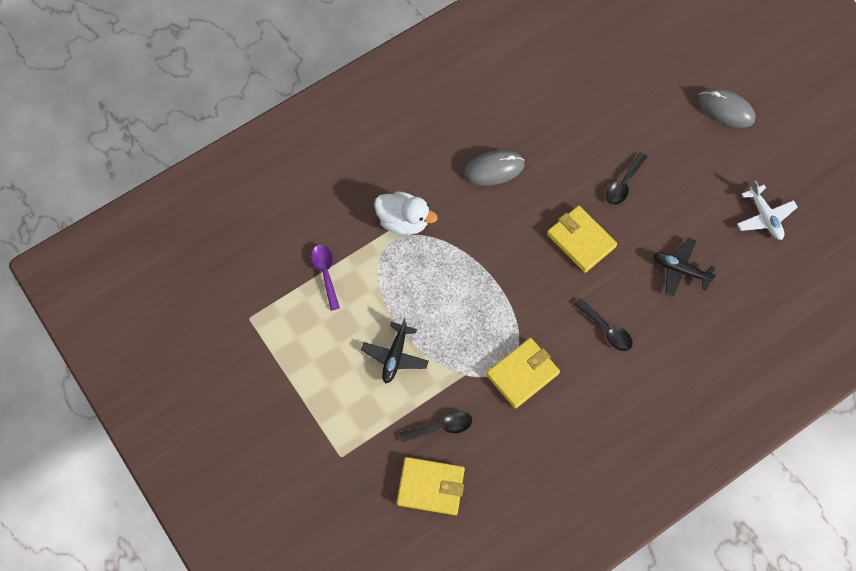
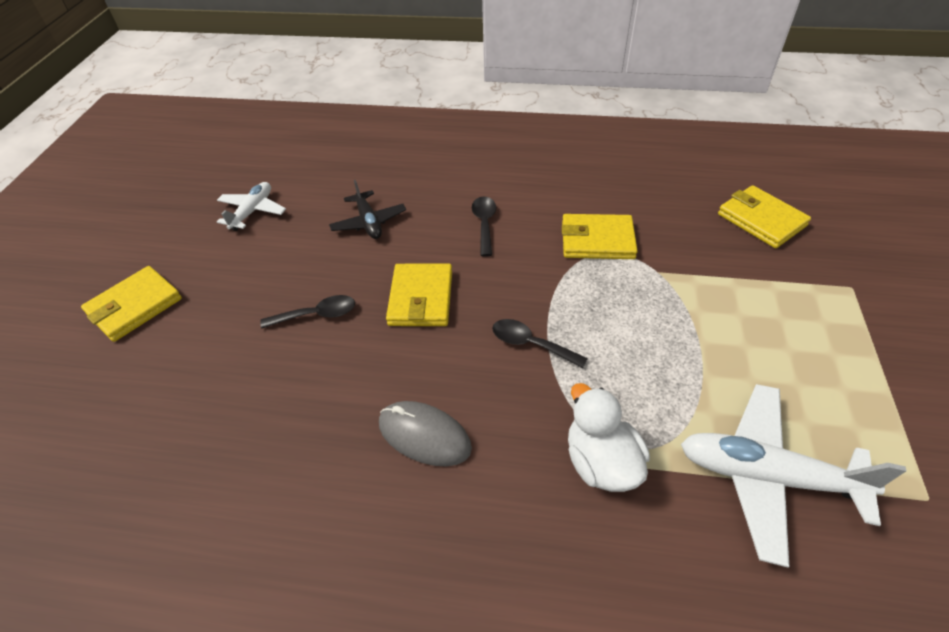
camera: 135 degrees left, 20 degrees down
purple spoon [311,245,340,311] -> white plane [681,384,906,568]
black plane [361,318,429,383] -> none
black spoon [399,411,472,442] -> black spoon moved to [492,319,588,368]
grey mouse [698,88,756,128] -> yellow wallet [81,266,182,342]

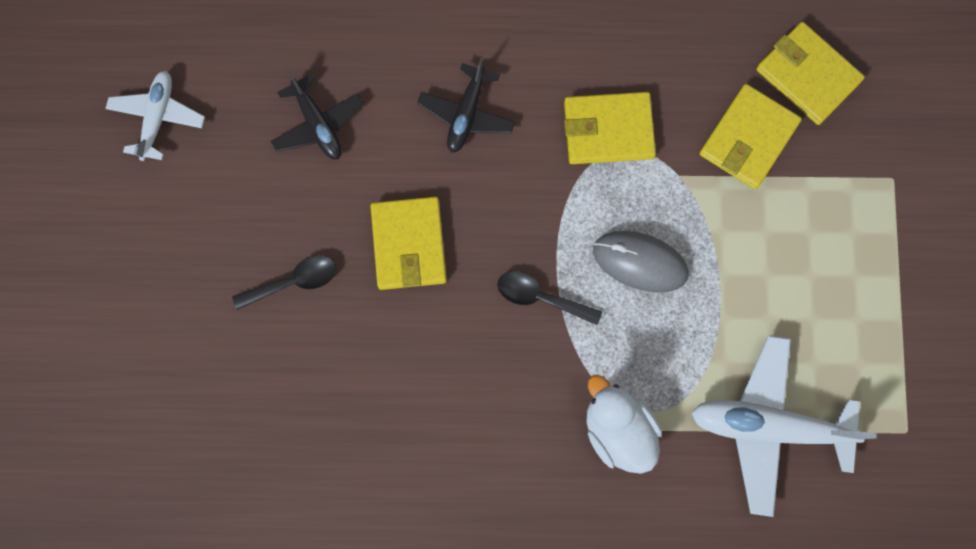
camera: 10 degrees left, 30 degrees up
yellow wallet [81,266,182,342] -> yellow wallet moved to [700,84,802,189]
grey mouse [379,401,472,466] -> grey mouse moved to [593,231,689,293]
black spoon [472,196,496,257] -> black plane [417,58,515,153]

